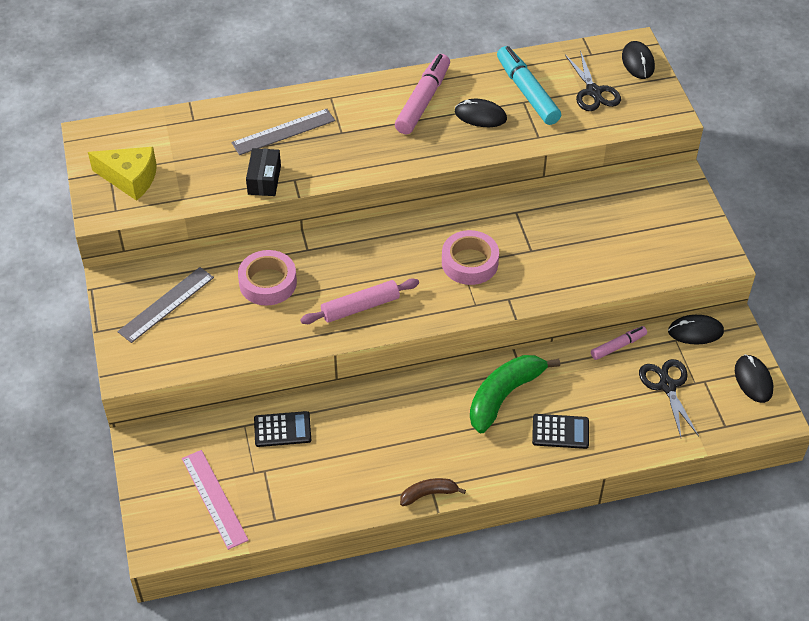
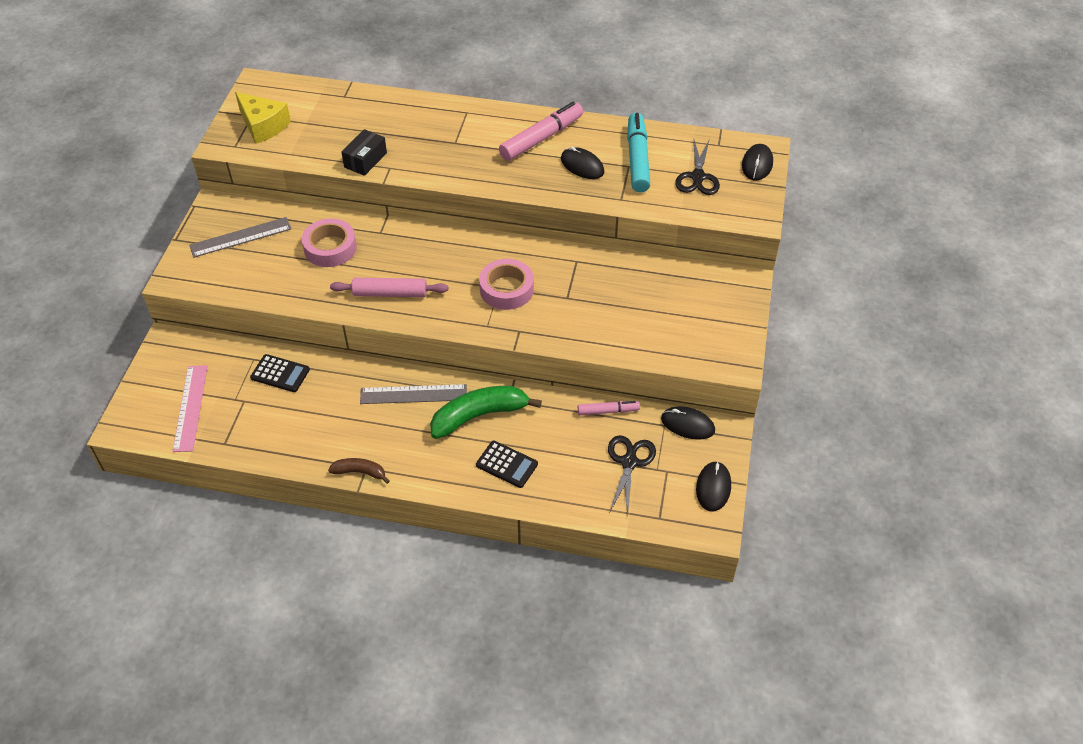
camera: 25 degrees right, 0 degrees up
grey ruler [232,109,335,155] -> grey ruler moved to [360,384,467,404]

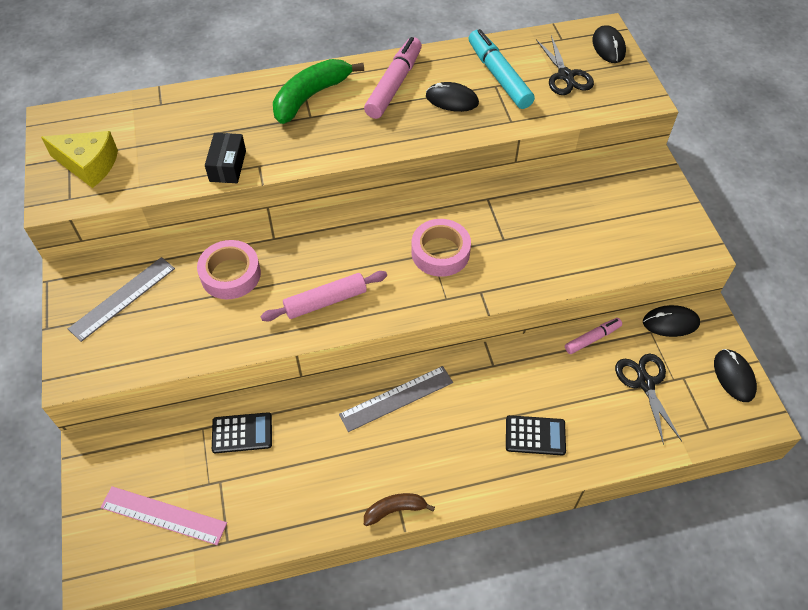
camera: 25 degrees left, 5 degrees up
pink ruler [173,365,208,452] -> pink ruler turned 45 degrees counterclockwise [100,486,227,545]
green banana [430,386,542,439] -> green banana moved to [273,59,364,124]

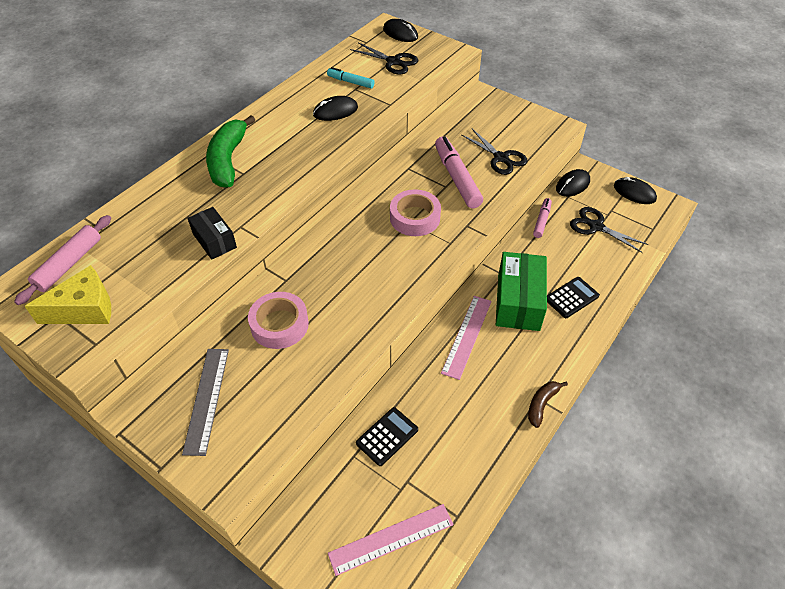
camera: 40 degrees left, 5 degrees down
pink rolling pin [261,271,387,322] -> pink rolling pin moved to [14,215,111,305]
grey ruler [339,366,453,432] -> pink ruler [441,296,492,380]
pink marker [364,37,422,119] -> pink marker moved to [435,136,483,208]
turquoise marker [469,29,535,109] -> turquoise marker [327,67,375,89], size x0.55
none -> black scissors [461,129,528,175]
none -> green box [496,252,547,331]

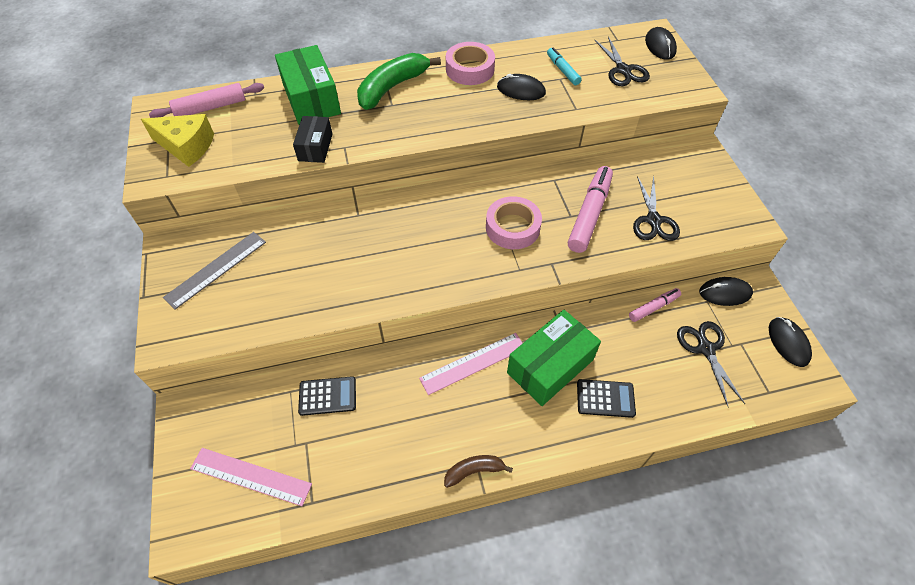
camera: 40 degrees right, 5 degrees up
pink tape [248,292,309,349] -> pink tape moved to [446,42,495,85]
none -> green box [275,45,341,125]

